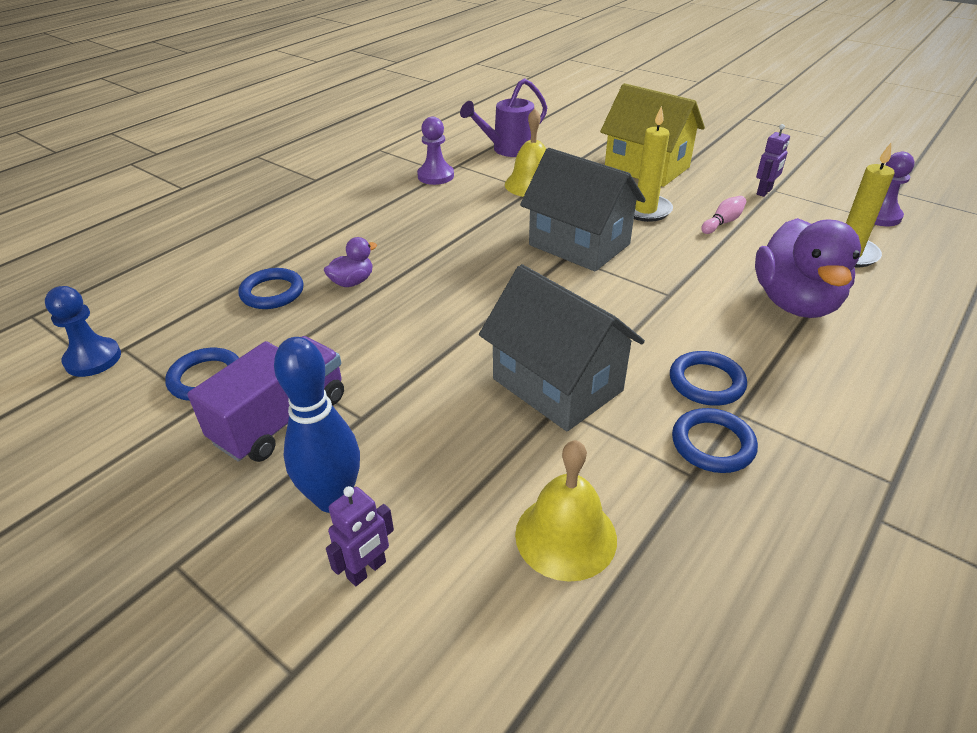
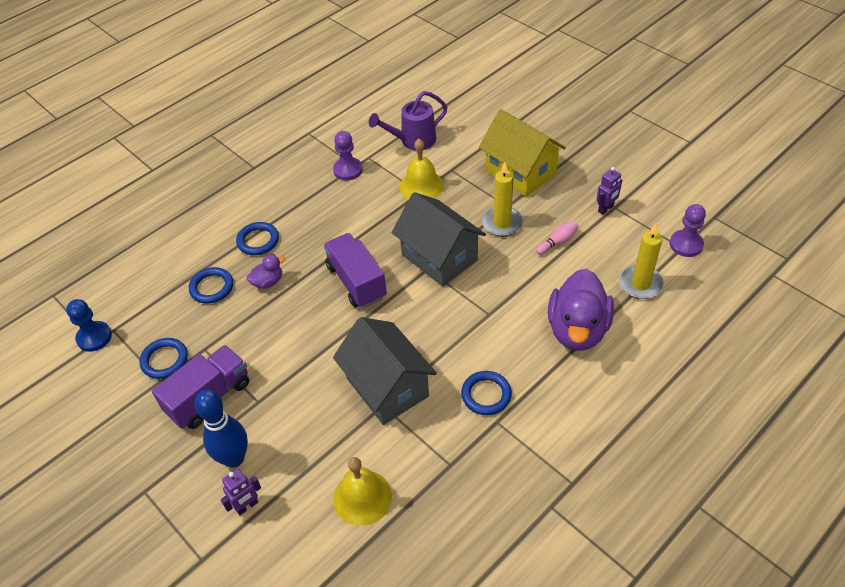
camera: 10 degrees right, 10 degrees up
blue ring [672,408,758,473] -> blue ring moved to [236,222,279,255]
none -> purple truck [324,233,387,308]

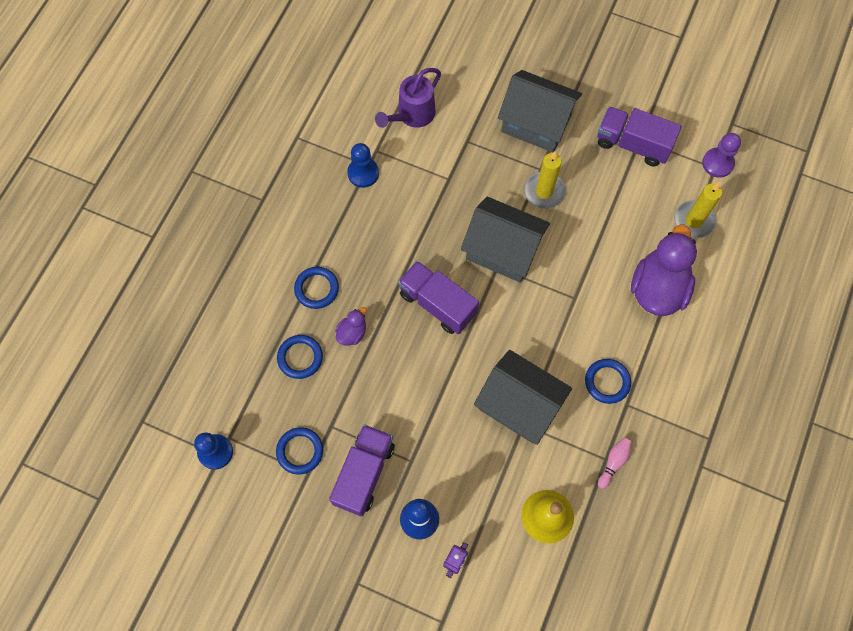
camera: 25 degrees left, 20 degrees up
purple pawn [333,131,363,180] -> blue pawn [347,143,379,188]
yellow bell [400,139,444,199] -> none
yellow house [479,109,566,197] -> grey house [498,70,582,152]
pink bowling pin [536,221,579,255] -> pink bowling pin moved to [598,437,632,489]
purple duck [548,269,614,351] -> purple duck turned 150 degrees counterclockwise [631,225,697,316]
purple robot [596,167,622,215] -> purple truck [597,107,682,166]

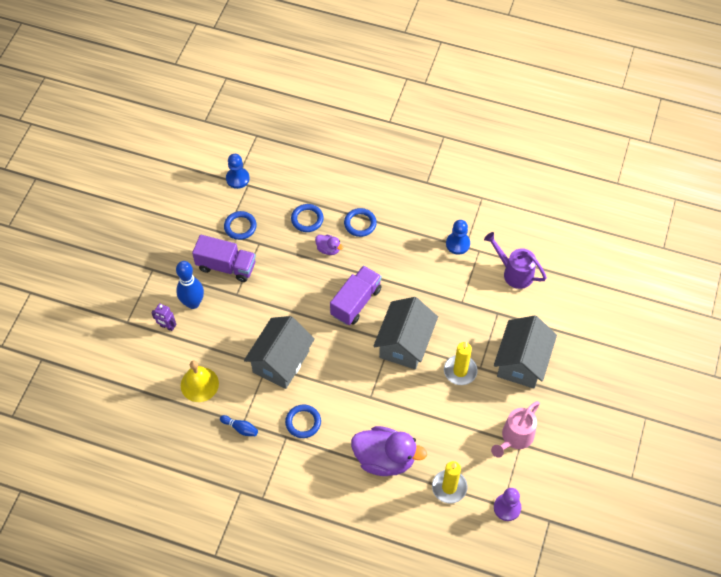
camera: 85 degrees right, 10 degrees down
purple truck [597,107,682,166] -> pink watering can [491,401,540,458]
pink bowling pin [598,437,632,489] -> blue bowling pin [220,415,258,436]

